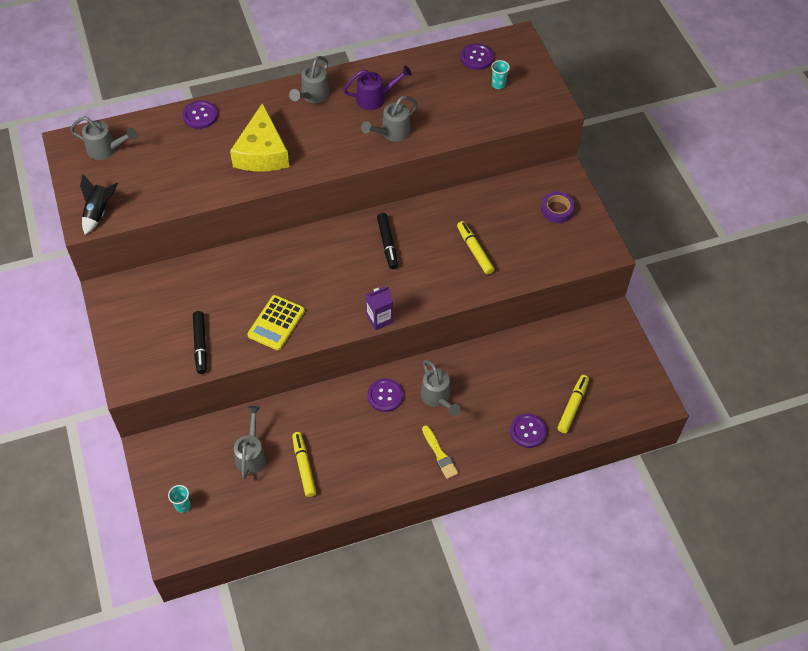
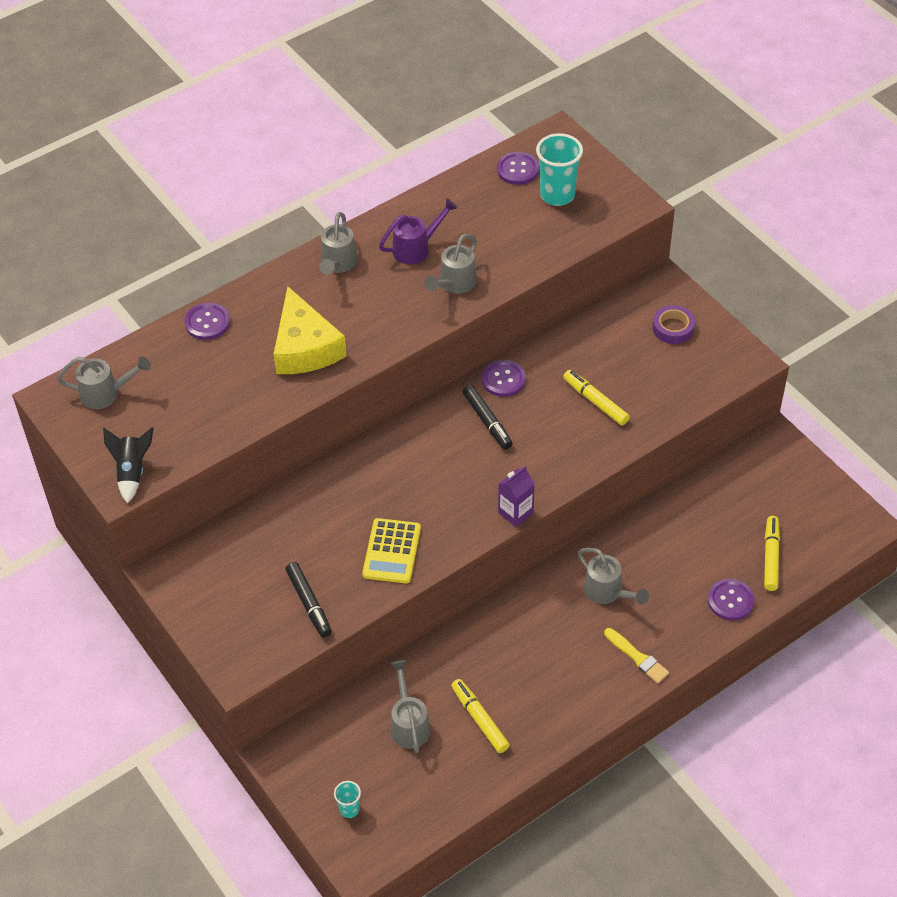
camera: 15 degrees left, 5 degrees down
purple button [367,378,403,412] -> purple button moved to [482,360,526,397]
turquoise cup [491,60,510,89] -> turquoise cup [536,133,583,206], size x1.99

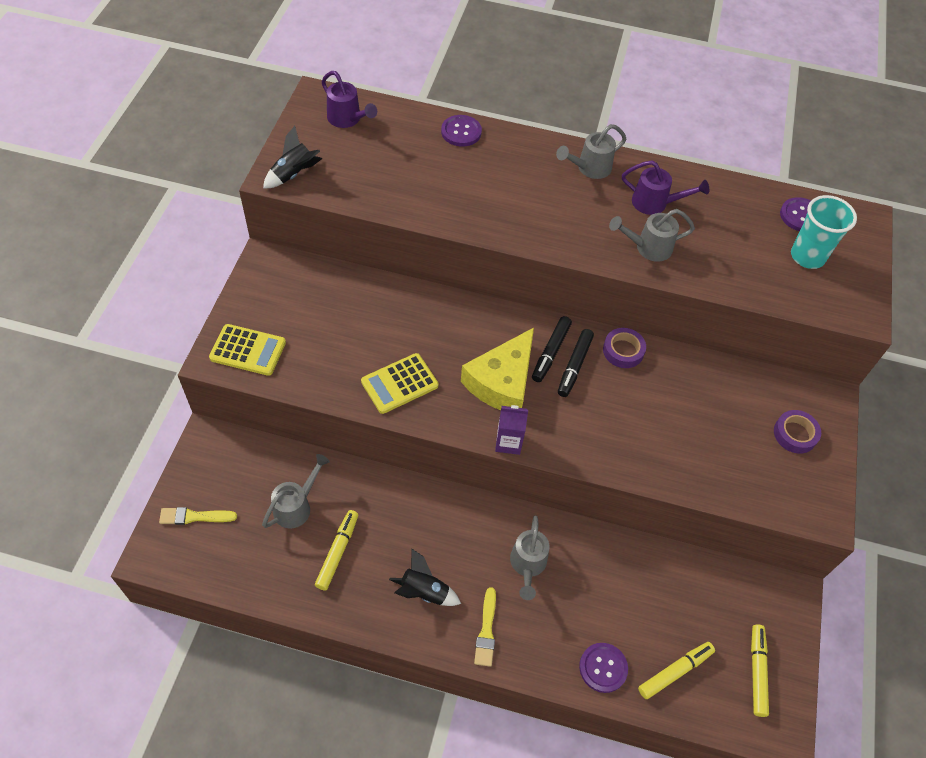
camera: 45 degrees right, 5 degrees up
grey watering can [57,356,151,409] -> purple watering can [322,71,377,128]
yellow cheese [274,286,347,374] -> yellow cheese moved to [461,328,534,410]
black marker [285,562,332,638] -> black marker moved to [532,316,572,382]
turquoise cup [334,781,361,818] -> yellow brush [159,507,237,525]
purple button [482,360,526,397] -> purple tape [603,328,646,368]
yellow marker [563,370,630,425] -> yellow marker moved to [751,624,769,717]
none -> yellow calculator [209,324,286,376]
none -> black rocket [389,548,461,606]

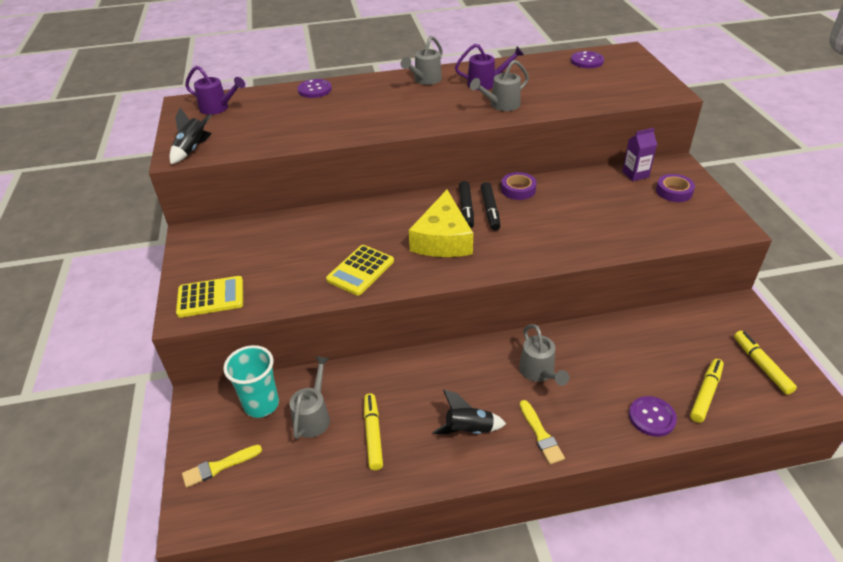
camera: 20 degrees left, 15 degrees down
purple carton [495,405,528,455] -> purple carton moved to [622,128,657,181]
turquoise cup [791,195,857,269] -> turquoise cup moved to [223,345,279,418]

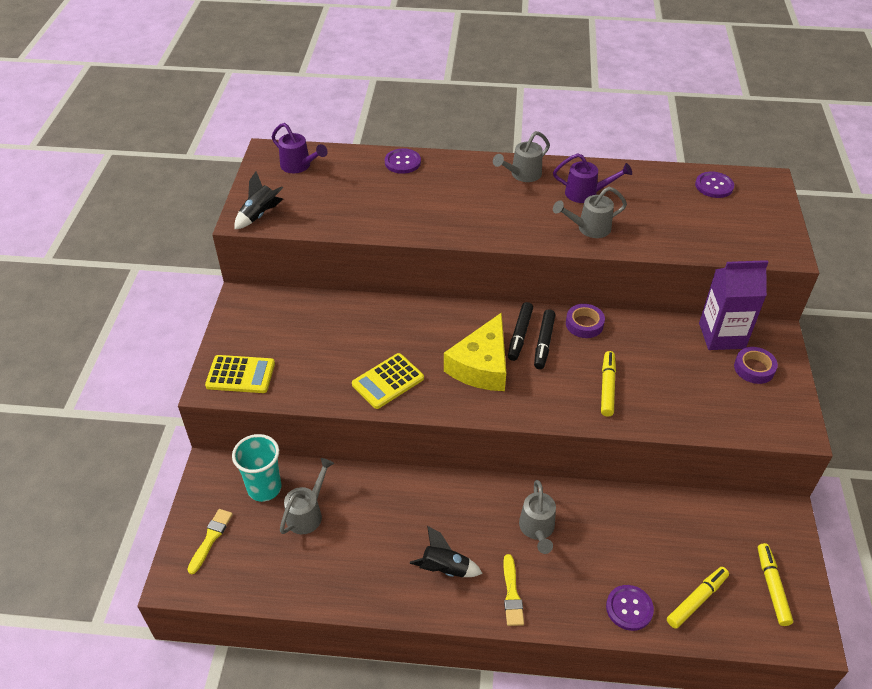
camera: 15 degrees right, 5 degrees up
yellow brush [182,445,262,488] -> yellow brush turned 120 degrees clockwise [187,509,233,574]
yellow marker [364,393,383,470] -> yellow marker moved to [601,351,616,417]
purple carton [622,128,657,181] -> purple carton [699,260,768,350], size x1.75

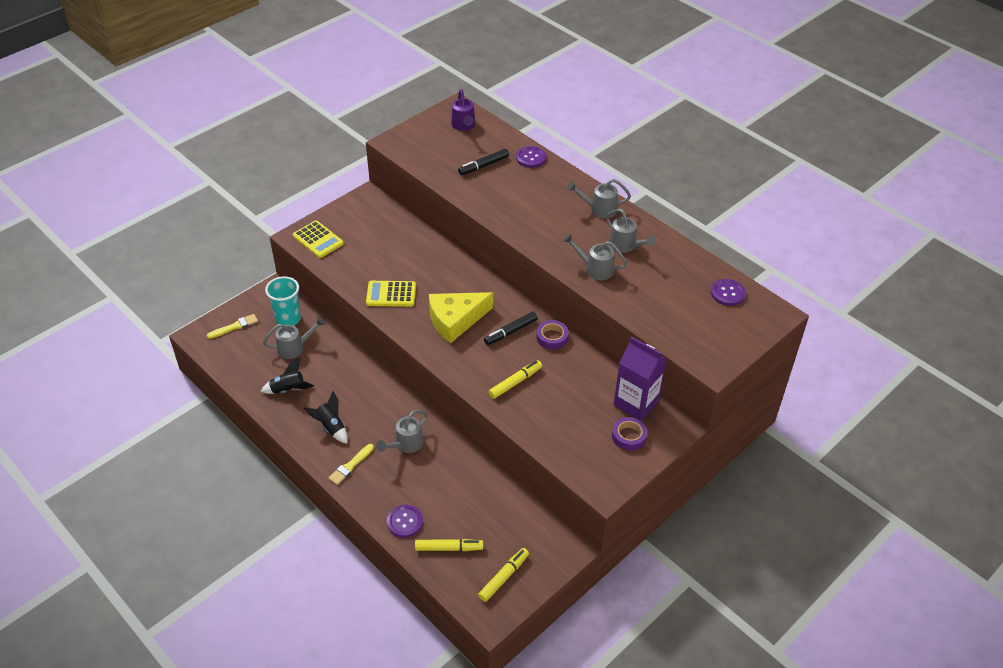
camera: 40 degrees right, 0 degrees up
black rocket [234,172,283,230] -> black rocket moved to [261,357,314,394]
black marker [508,302,533,361] -> black marker moved to [458,149,509,175]
purple watering can [553,153,632,203] -> grey watering can [606,209,656,253]

